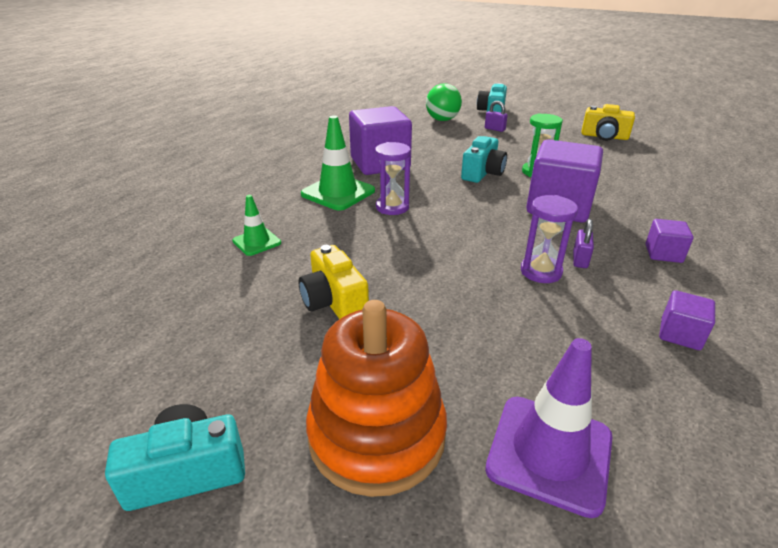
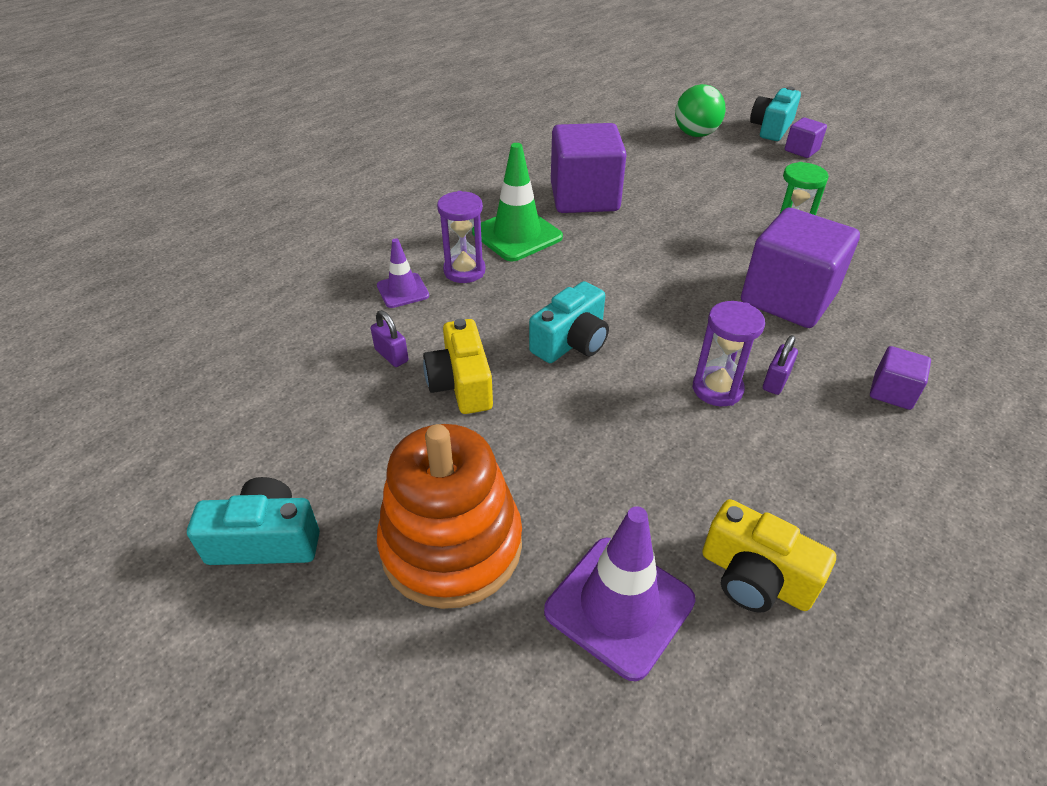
camera: 15 degrees right, 10 degrees up
green traffic cone [232,195,281,256] -> purple traffic cone [377,238,429,308]
purple hourglass [375,142,411,215] -> purple hourglass moved to [437,191,486,283]
turquoise camera [461,136,507,183] -> turquoise camera moved to [529,281,609,363]
purple padlock [485,101,508,132] -> purple padlock moved to [371,310,408,367]
yellow camera [581,104,635,141] -> yellow camera moved to [702,499,836,613]
purple cube [659,290,715,350] -> purple cube moved to [785,117,827,158]

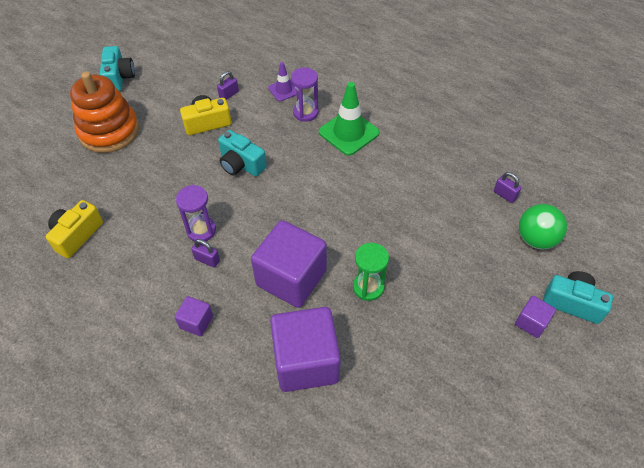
camera: 85 degrees right, 10 degrees up
purple traffic cone [544,506,695,681] -> none
purple cube [551,123,627,213] -> purple cube moved to [270,307,341,392]
none -> purple padlock [494,172,521,203]

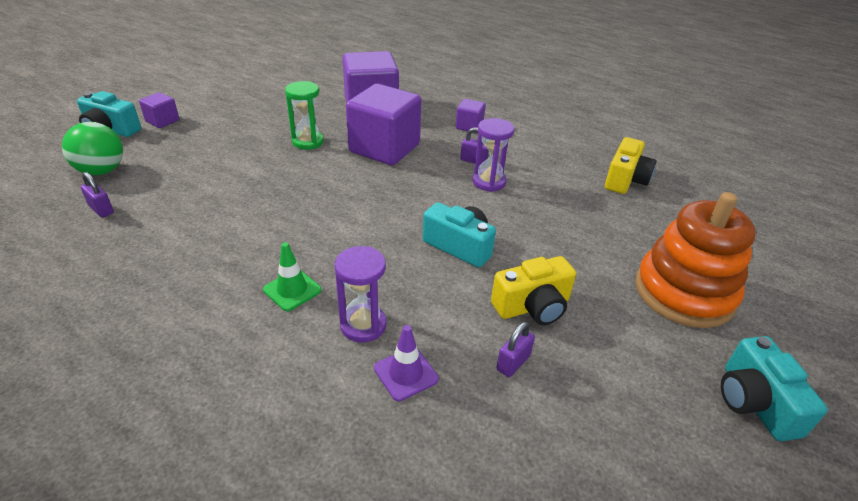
camera: 175 degrees right, 15 degrees down
green traffic cone [319,82,380,156] -> green traffic cone [263,242,321,311], size x0.57

